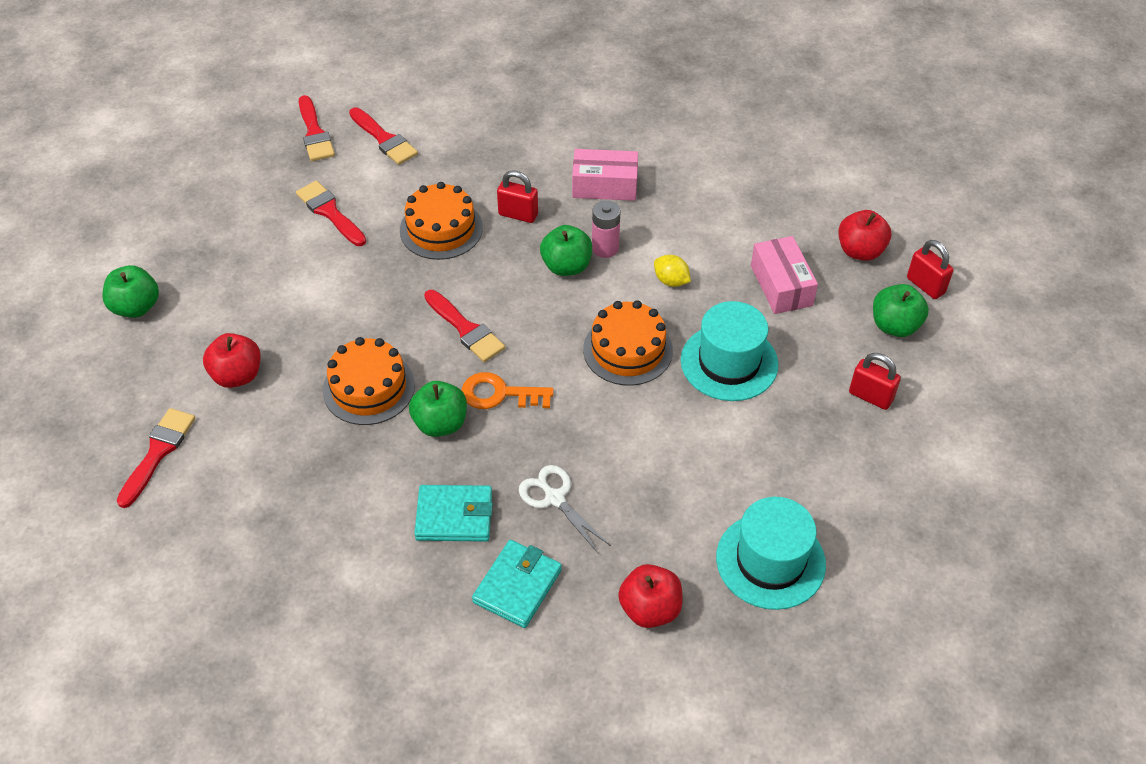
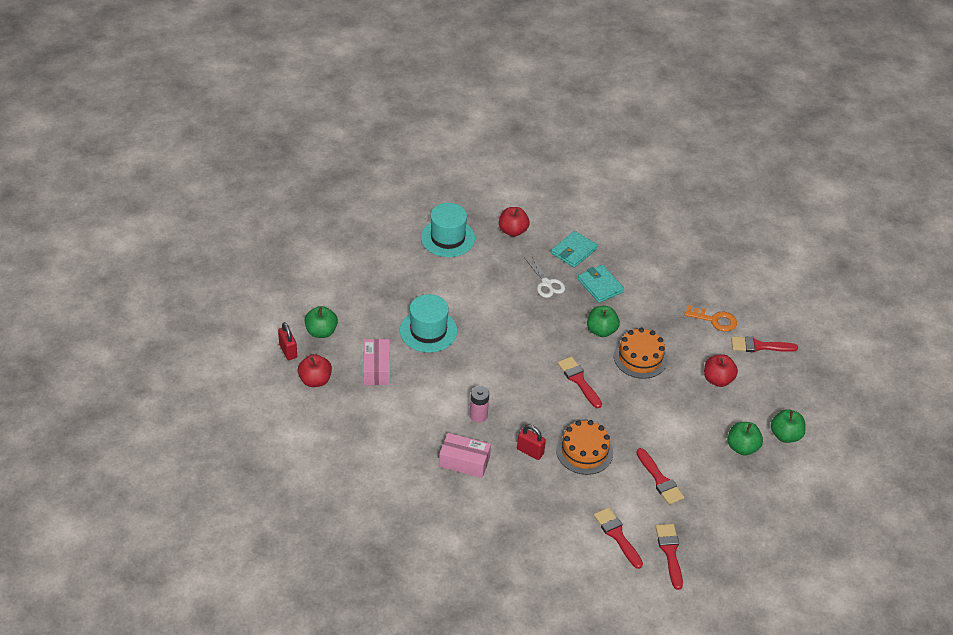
camera: 170 degrees left, 5 degrees down
red brush [117,408,196,508] -> red brush turned 60 degrees clockwise [731,336,798,352]
turquoise wallet [414,485,493,542] -> turquoise wallet turned 45 degrees clockwise [578,265,624,303]
orange key [461,372,554,409] -> orange key moved to [685,305,737,332]
green apple [540,225,592,276] -> green apple moved to [728,422,763,455]
orange cake [583,300,673,386] -> none
yellow lemon [654,255,691,287] -> none
red padlock [849,353,901,410] -> none

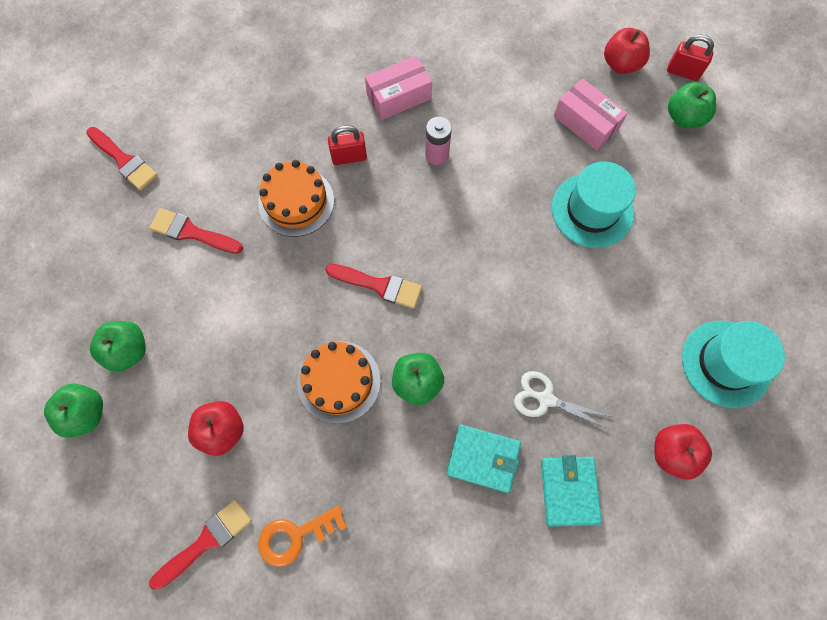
camera: 140 degrees right, 25 degrees up
red brush [594,507,643,569] -> none

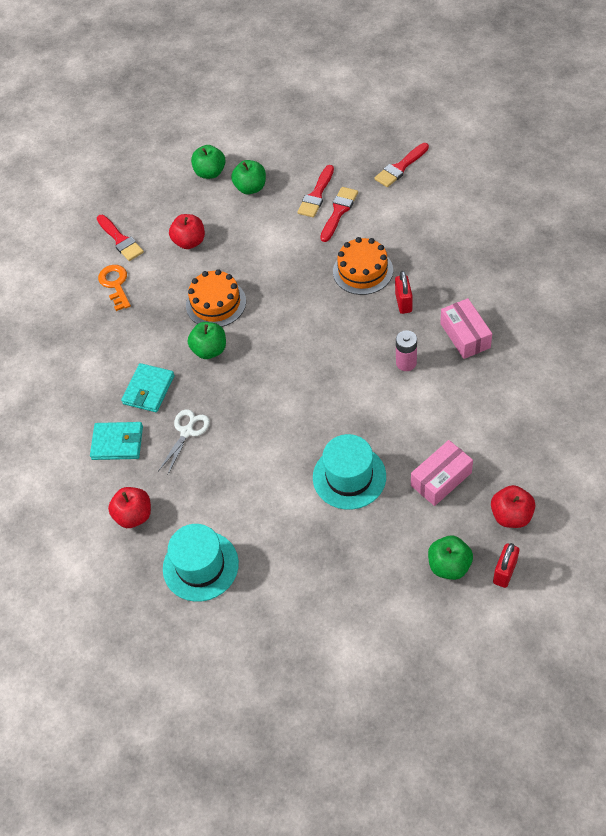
camera: 100 degrees right, 15 degrees down
red brush [325,264,422,309] -> red brush moved to [297,165,334,218]

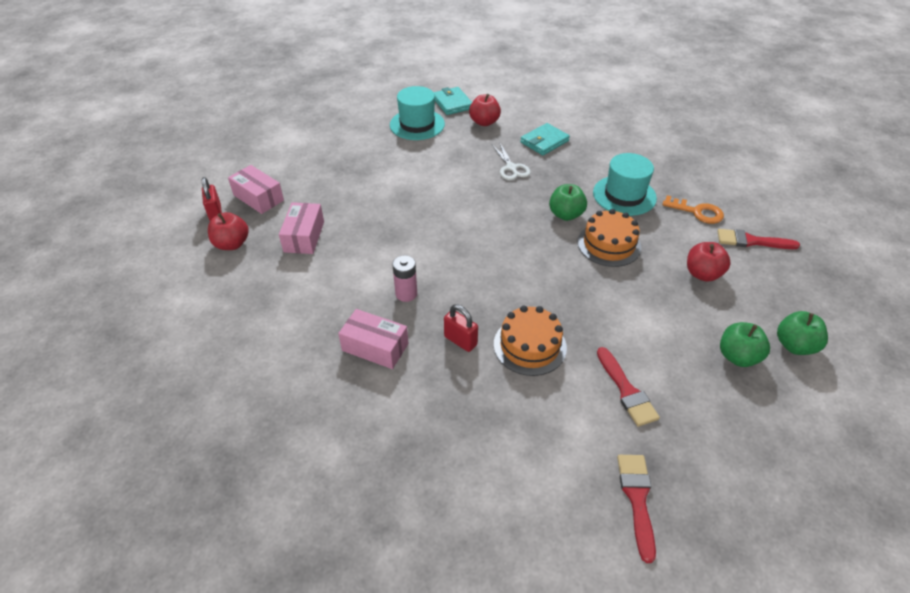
camera: 130 degrees right, 10 degrees down
turquoise wallet [121,363,175,412] -> turquoise wallet moved to [434,87,472,115]
red brush [297,165,334,218] -> none
turquoise hat [313,434,386,510] -> turquoise hat moved to [593,153,657,216]
green apple [428,536,473,580] -> pink box [228,165,284,214]

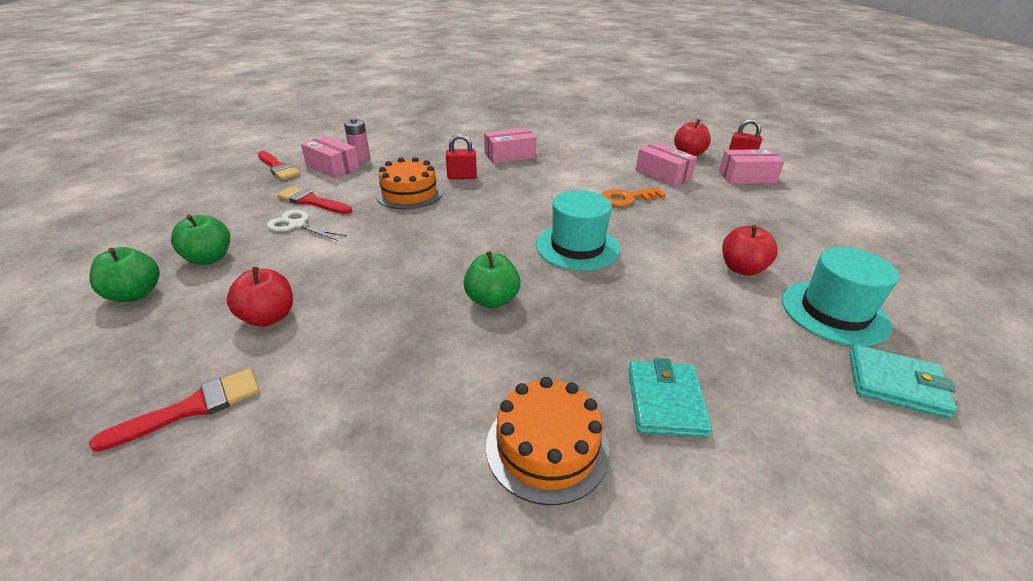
camera: 135 degrees right, 10 degrees down
pink battery [392,255,417,302] -> pink battery moved to [344,118,370,163]
red apple [469,94,501,126] -> red apple moved to [722,225,778,276]
white scissors [492,142,531,180] -> white scissors moved to [267,210,347,241]
orange cake [577,209,641,267] -> orange cake moved to [486,377,610,505]
turquoise hat [593,153,657,216] -> turquoise hat moved to [536,190,620,271]
orange key [662,195,724,224] -> orange key moved to [601,187,666,207]
none -> pink box [301,136,359,179]

